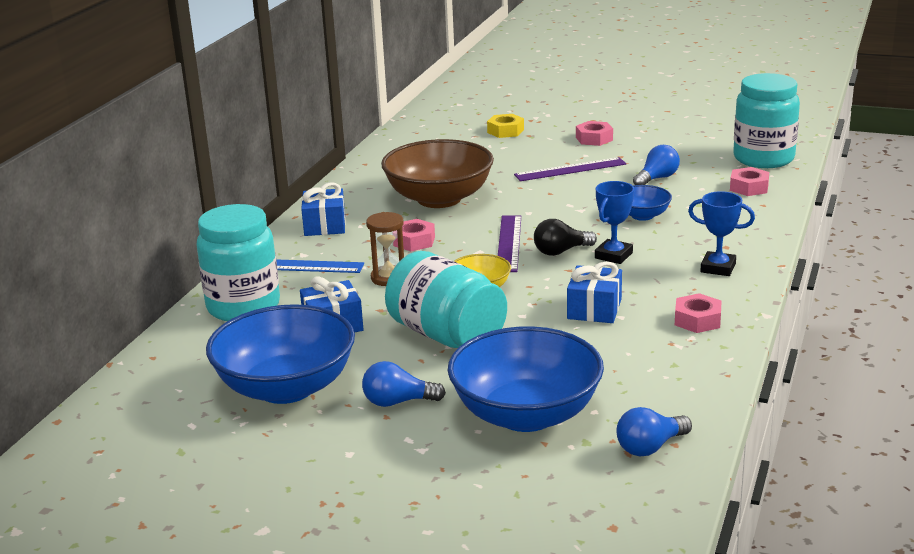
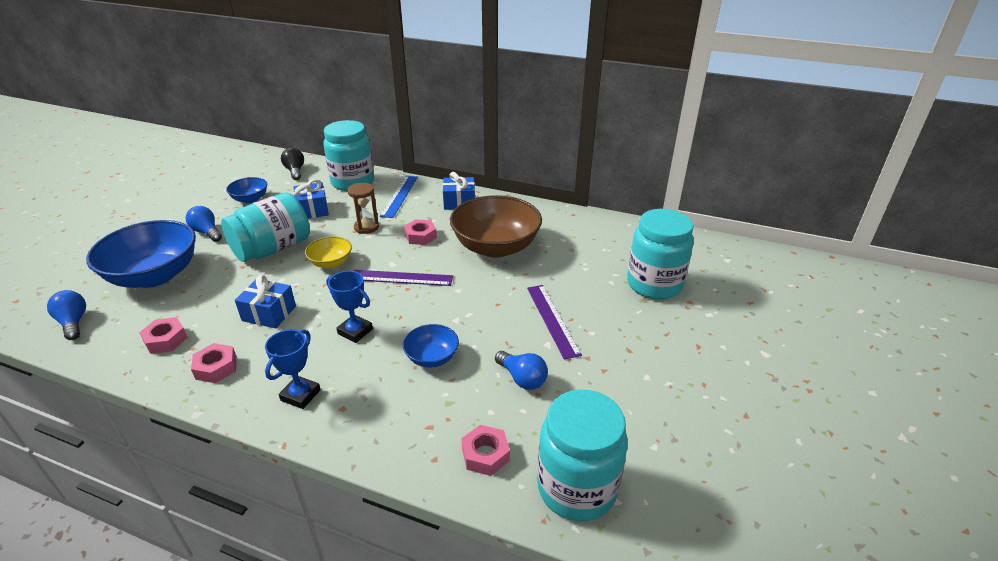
camera: 90 degrees right, 10 degrees up
blue bowl [206,304,355,404] -> blue bowl [226,177,267,203], size x0.49
blue light bulb [362,361,446,407] -> blue light bulb turned 45 degrees counterclockwise [186,206,222,242]
yellow nut [487,114,524,138] -> turquoise jar [627,209,694,300]
black light bulb [534,219,597,256] -> black light bulb moved to [281,148,304,180]
pink nut [576,121,613,146] -> pink nut moved to [139,317,188,354]

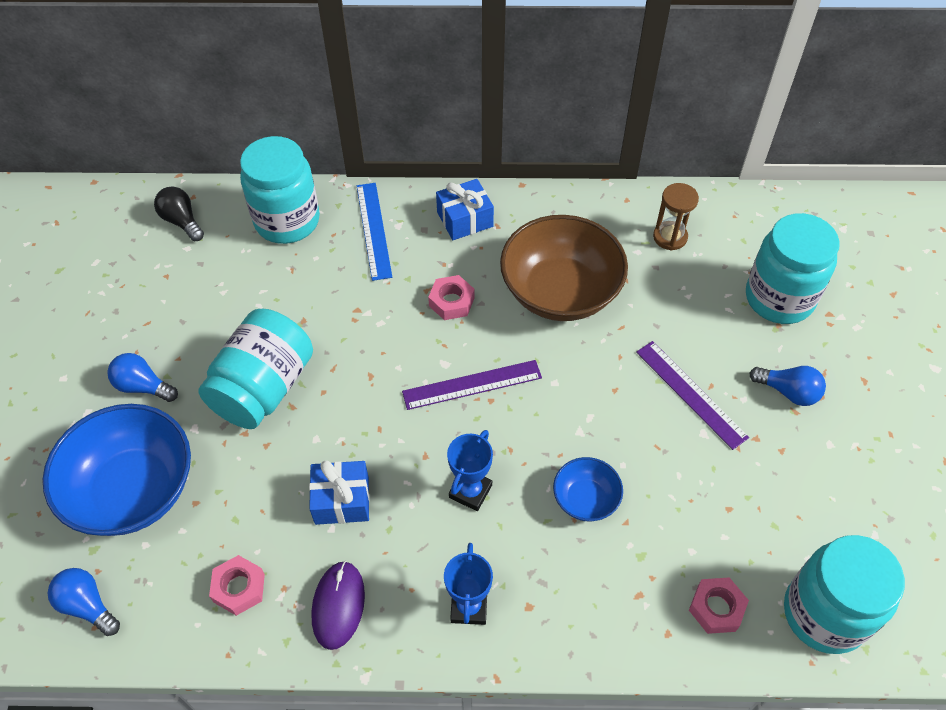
camera: 20 degrees left, 20 degrees up
pink nut [191,343,237,383] -> purple mouse [311,561,365,650]
blue bowl [226,177,267,203] -> none
blue gift [293,179,329,219] -> none
yellow bowl [305,236,352,268] -> none
blue trophy [326,271,373,343] -> blue trophy turned 75 degrees counterclockwise [447,430,493,511]
brown hourglass [348,183,379,234] -> brown hourglass moved to [653,183,699,251]
blue light bulb [495,351,548,390] -> blue light bulb moved to [749,366,826,406]

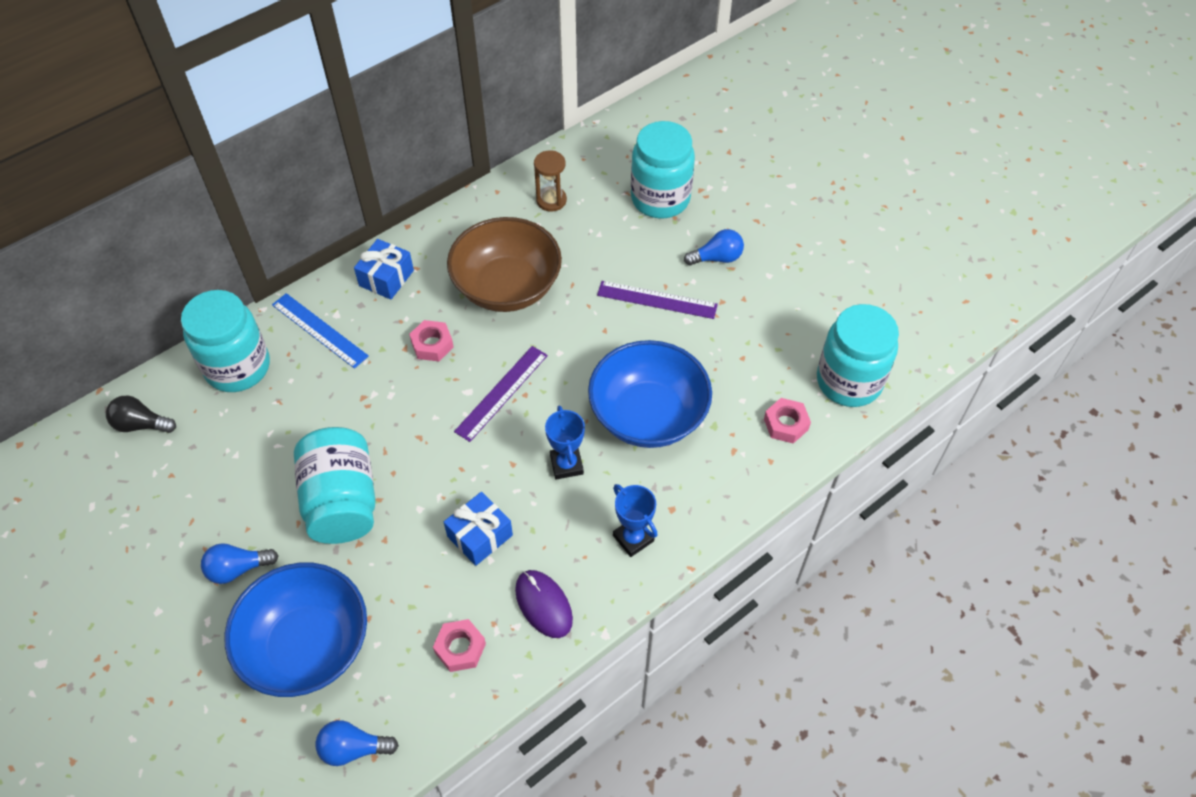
camera: 40 degrees left, 0 degrees up
blue bowl [553,457,623,521] -> blue bowl [588,340,712,448], size x2.05

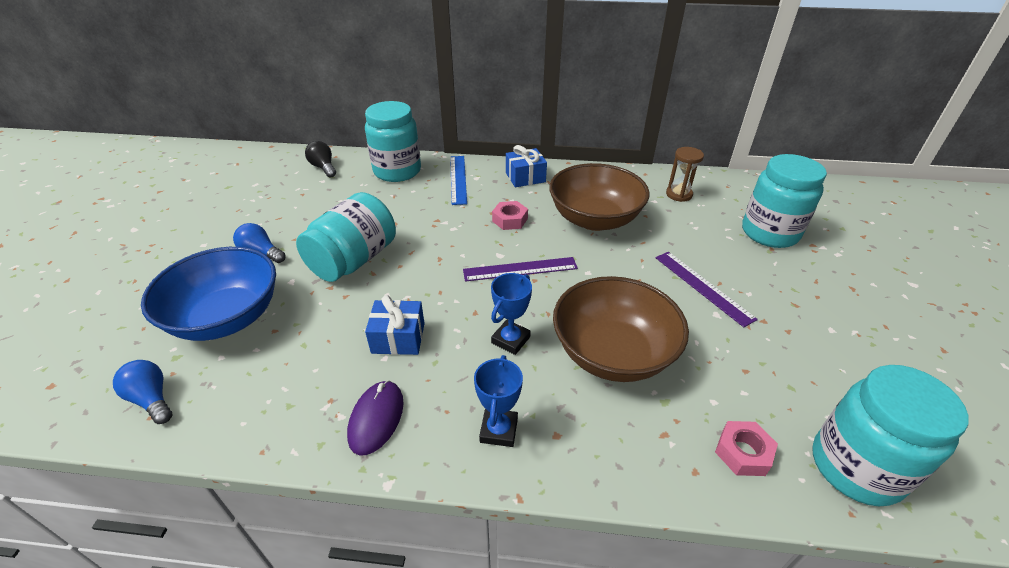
camera: 45 degrees right, 15 degrees down
pink nut [433,619,486,672] -> none
blue bowl [588,340,712,448] -> brown bowl [553,276,689,382]
blue light bulb [684,229,744,266] -> none

